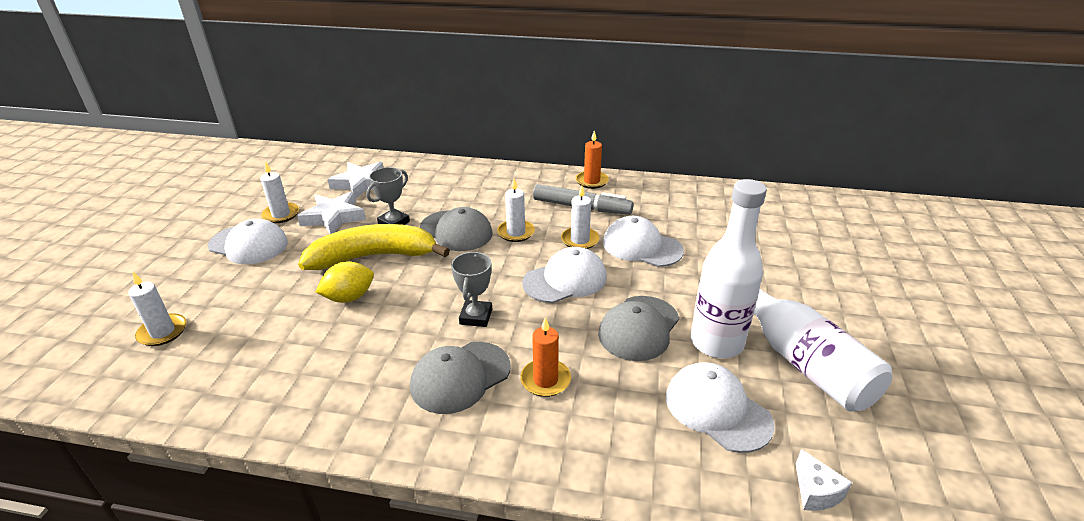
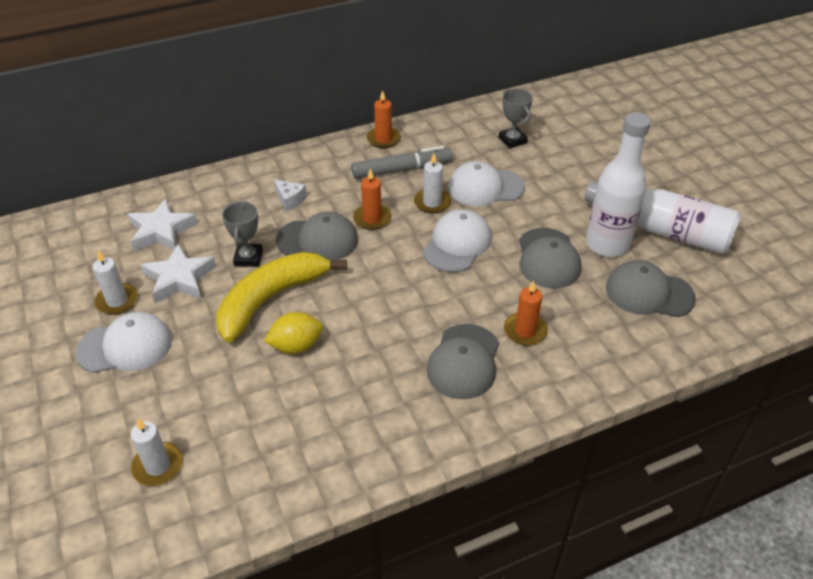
camera: 35 degrees left, 10 degrees up
yellow lemon [315,261,374,303] -> yellow lemon turned 45 degrees clockwise [264,312,323,354]
grey trophy [451,252,492,327] -> grey trophy moved to [499,89,533,149]
white candle [497,178,535,242] -> orange candle [353,169,391,230]
white cap [666,362,775,453] -> grey cap [606,260,696,317]
white cheese [796,449,853,511] -> white cheese moved to [274,180,307,211]

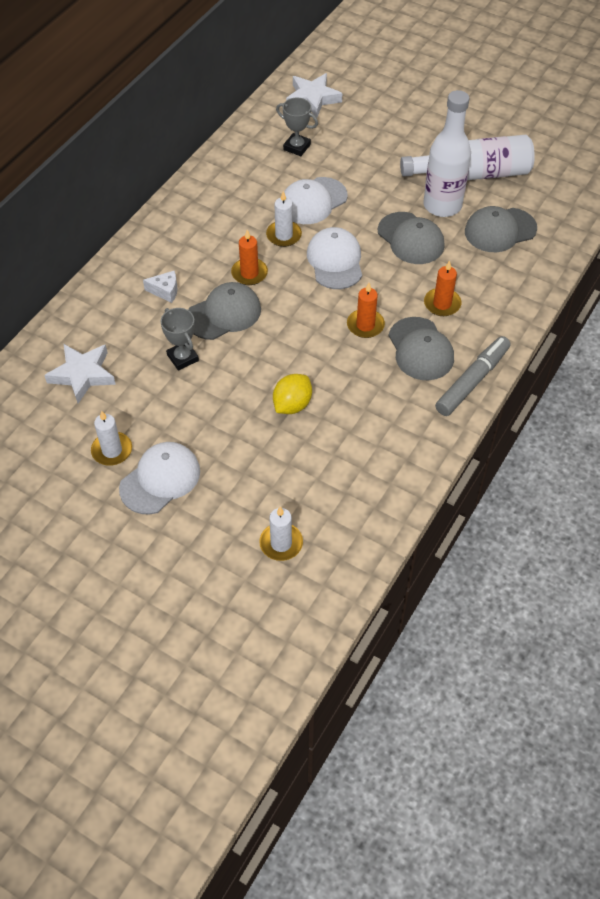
camera: 35 degrees left, 10 degrees up
white star [141,243,216,303] -> white star moved to [286,73,342,118]
yellow banana [216,252,347,342] -> none
grey marker [351,146,452,179] -> grey marker moved to [435,336,511,416]
orange candle [367,90,401,148] -> orange candle moved to [347,283,385,338]

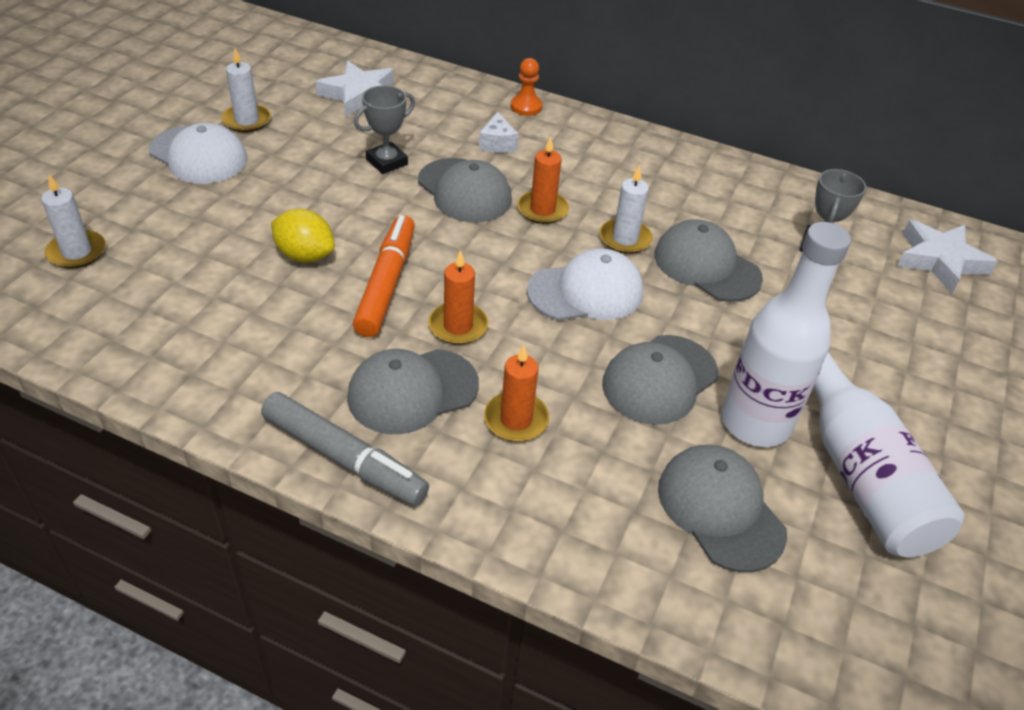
camera: 80 degrees right, 10 degrees down
white cap [284,177,348,224] -> grey cap [654,219,763,302]
none -> orange marker [353,215,415,337]
none -> orange pawn [511,58,543,116]

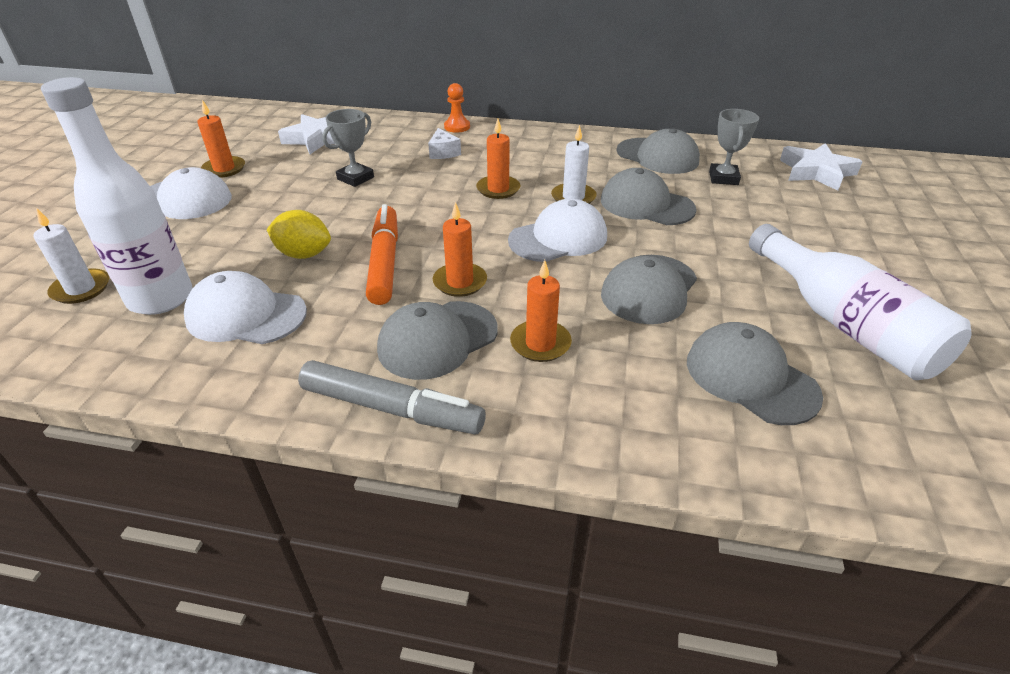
camera: 10 degrees left, 5 degrees down
white candle [222,48,271,132] -> orange candle [197,100,245,178]
grey cap [418,158,512,223] -> grey cap moved to [616,128,700,174]
white bottle [721,222,851,447] -> white bottle moved to [41,77,193,315]
none -> white cap [184,271,307,344]

